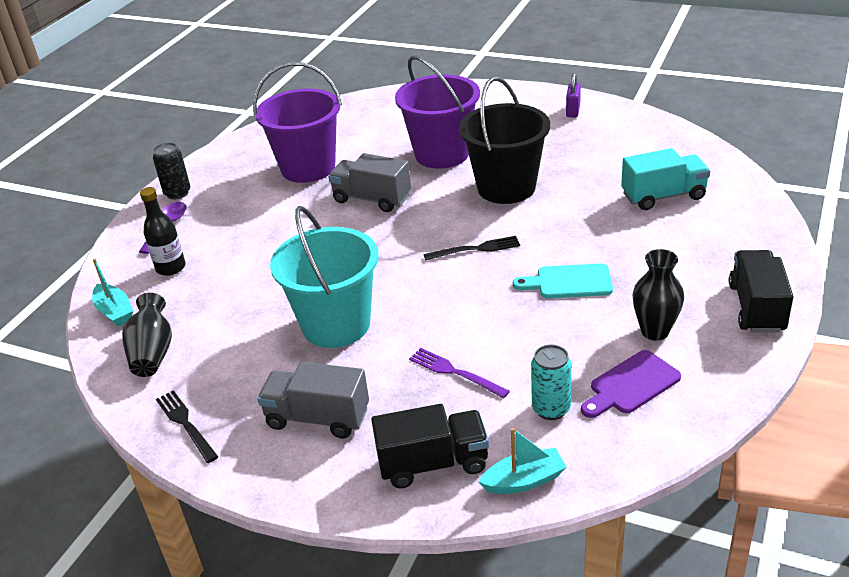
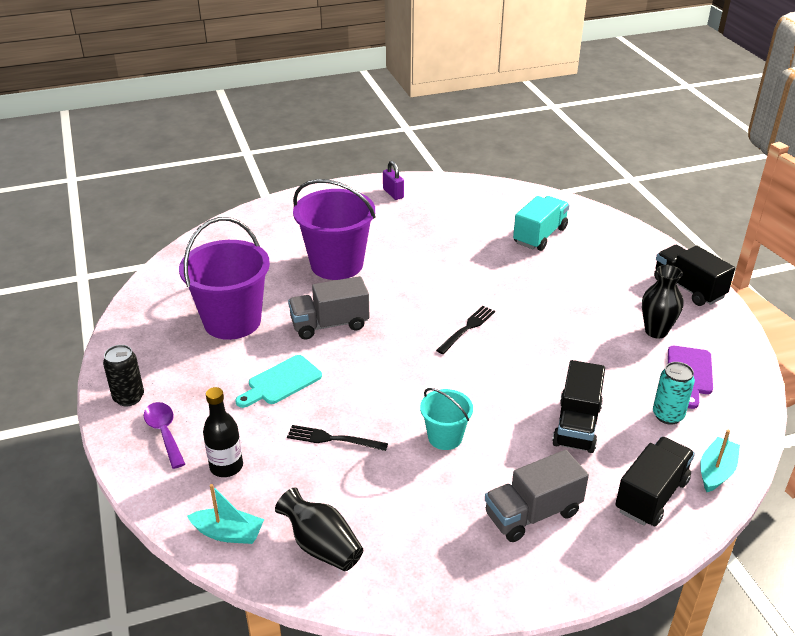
camera: 45 degrees left, 0 degrees up
black fork [156,390,218,463] -> black fork moved to [287,425,388,451]
turquoise bucket [270,206,379,348] -> turquoise bucket [420,388,473,450], size x0.52
purple fork [409,348,510,398] -> black truck [552,360,605,453]
black bucket [459,77,550,204] -> none
turquoise cutting board [513,263,613,298] -> turquoise cutting board moved to [235,355,322,408]

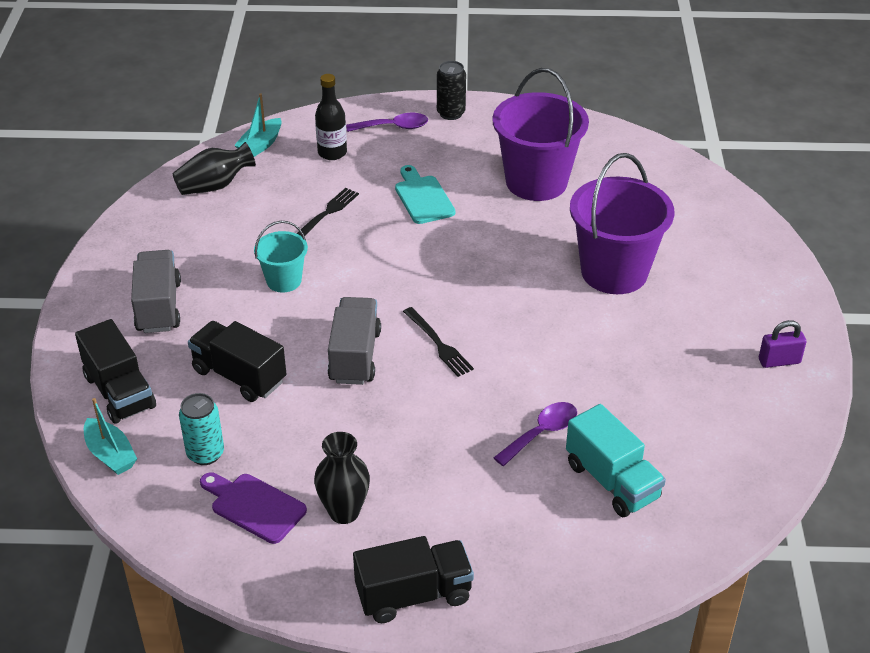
camera: 110 degrees right, 5 degrees up
grey truck [288,276,369,339] -> grey truck moved to [328,297,381,385]
none -> purple spoon [494,402,577,466]

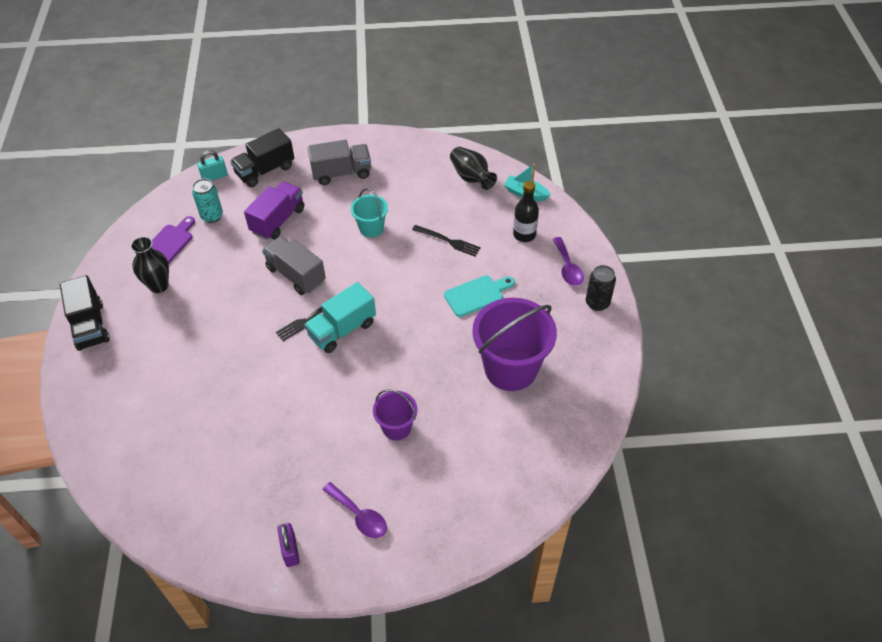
camera: 85 degrees right, 10 degrees up
turquoise boat [84,398,137,475] -> turquoise padlock [197,150,228,181]
black truck [188,321,286,402] -> purple truck [244,181,304,240]
grey truck [328,297,381,385] -> grey truck turned 135 degrees counterclockwise [262,236,326,295]
purple spoon [494,402,577,466] -> purple spoon moved to [322,482,387,538]
turquoise truck [566,404,666,517] -> turquoise truck moved to [304,282,376,353]
purple bucket [570,153,674,294] -> purple bucket [373,389,417,440], size x0.52

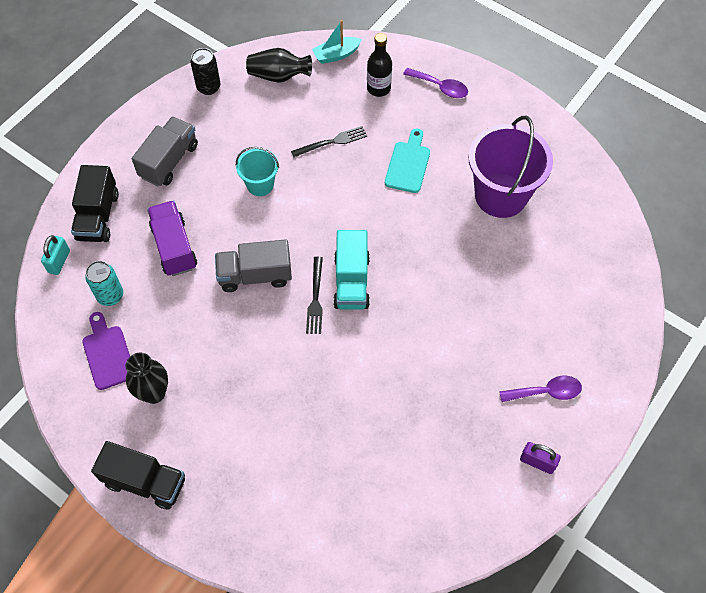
camera: 50 degrees left, 10 degrees up
purple bucket [373,389,417,440] -> none
black can [586,265,616,311] -> black can moved to [190,48,221,95]

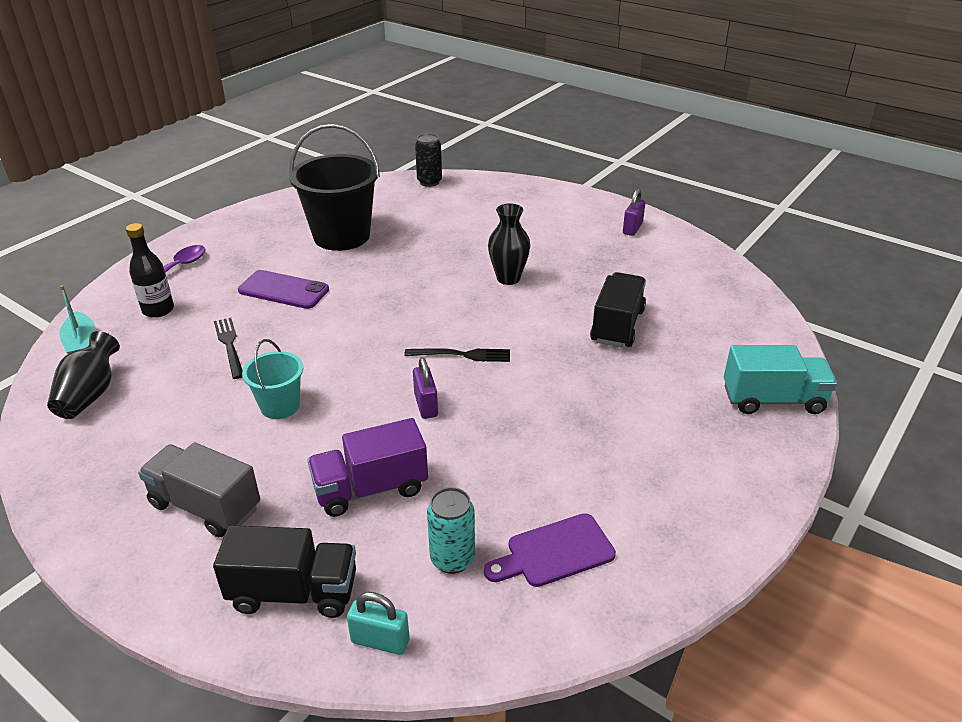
camera: 90 degrees left, 25 degrees down
black truck [91,441,185,510] -> black truck moved to [590,272,646,348]
black vase [126,352,168,404] -> black vase moved to [488,203,530,285]
black can [190,48,221,95] -> black can moved to [415,133,442,187]
grey truck [215,239,292,292] -> purple padlock [413,358,438,419]
turquoise truck [333,230,370,310] -> turquoise truck moved to [724,345,837,414]
turquoise cutting board [385,129,430,193] -> purple phone [238,270,329,309]
purple bucket [468,116,553,218] -> black bucket [289,124,380,251]
purple spoon [499,376,582,402] -> none

